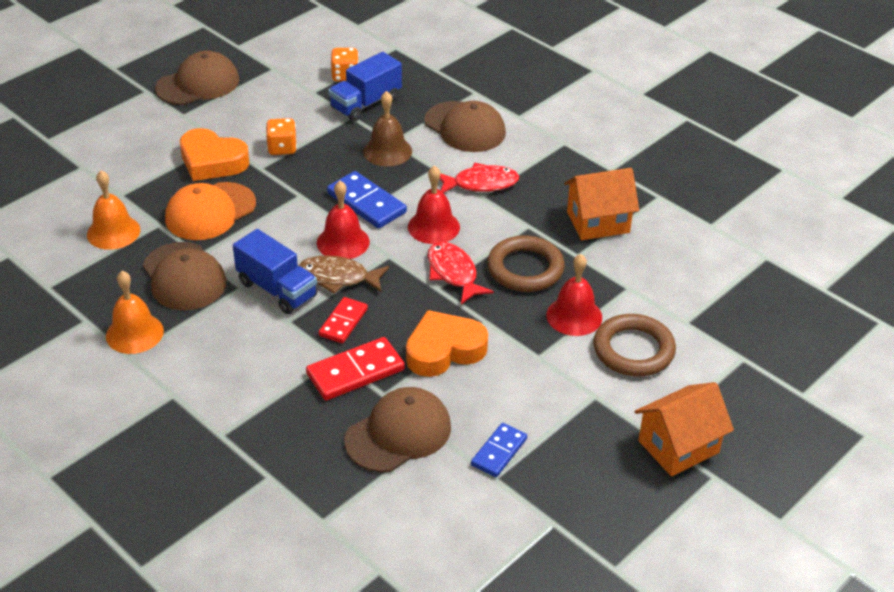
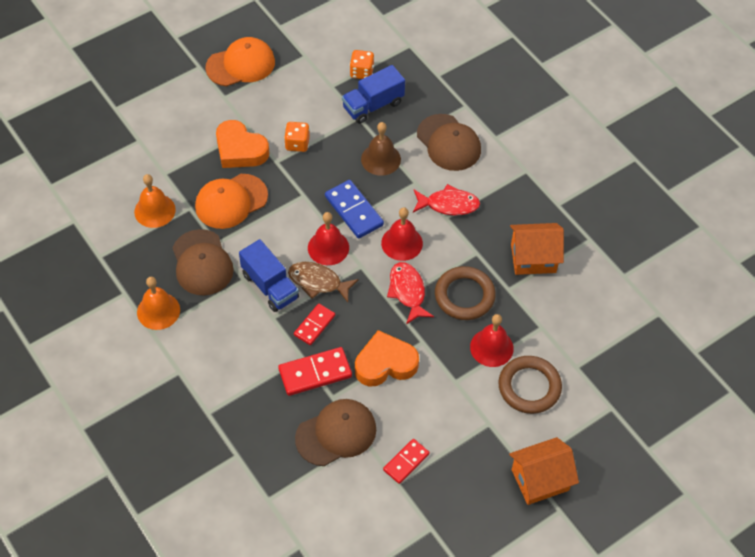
camera: 10 degrees right, 15 degrees up
brown cap [155,51,239,105] -> orange cap [205,37,275,87]
blue domino [471,423,527,477] -> red domino [383,439,430,484]

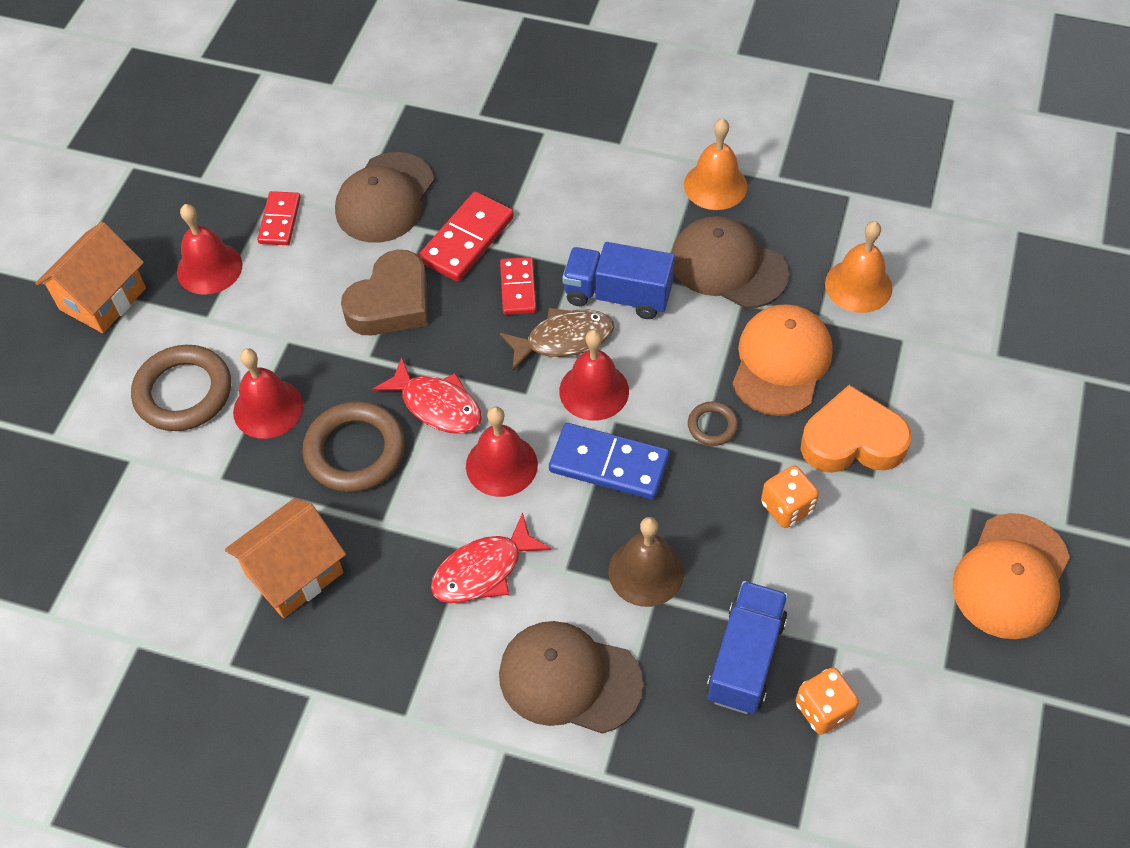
camera: 145 degrees right, 0 degrees up
orange heart [355,330,419,386] -> brown heart [341,250,428,335]
none -> red bell [177,204,243,295]
none -> brown ring [688,402,738,446]

